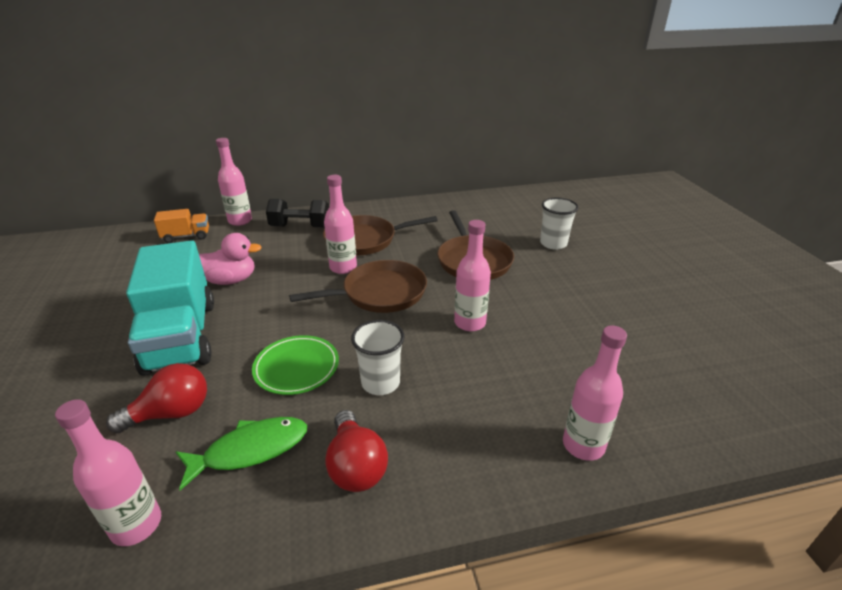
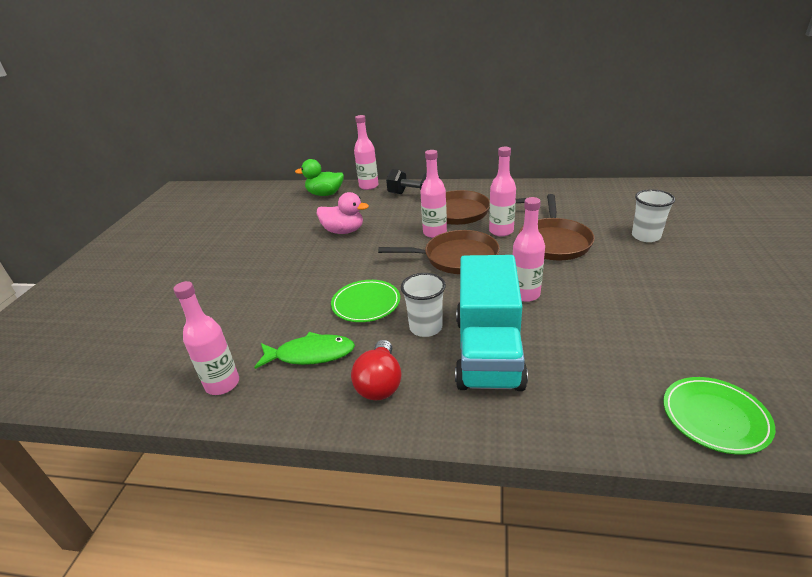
camera: 25 degrees right, 0 degrees up
red light bulb [106,363,207,433] -> none
turquoise truck [126,240,214,376] -> turquoise truck moved to [455,255,528,391]
orange truck [154,209,209,243] -> green duck [295,159,344,196]
pink bottle [563,326,627,461] -> pink bottle moved to [489,147,516,236]
none -> green plate [663,377,775,455]

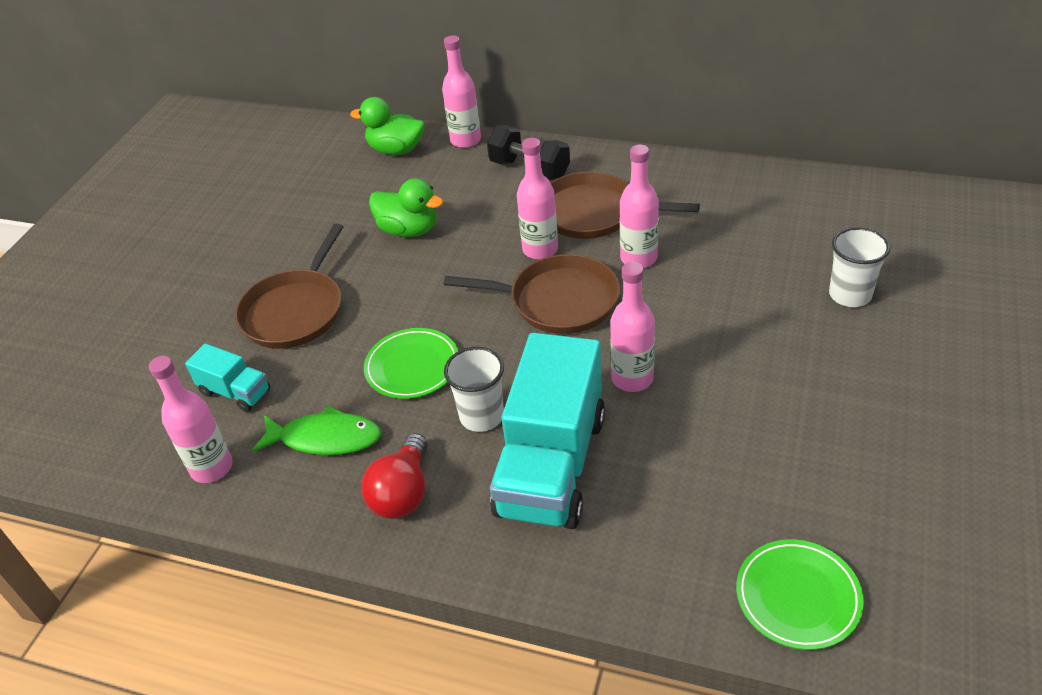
camera: 10 degrees right, 10 degrees up
pink duck [316,192,369,234] -> green duck [369,178,444,237]
brown pan [519,194,595,260] -> brown pan moved to [235,224,343,349]
none -> turquoise truck [185,343,270,412]

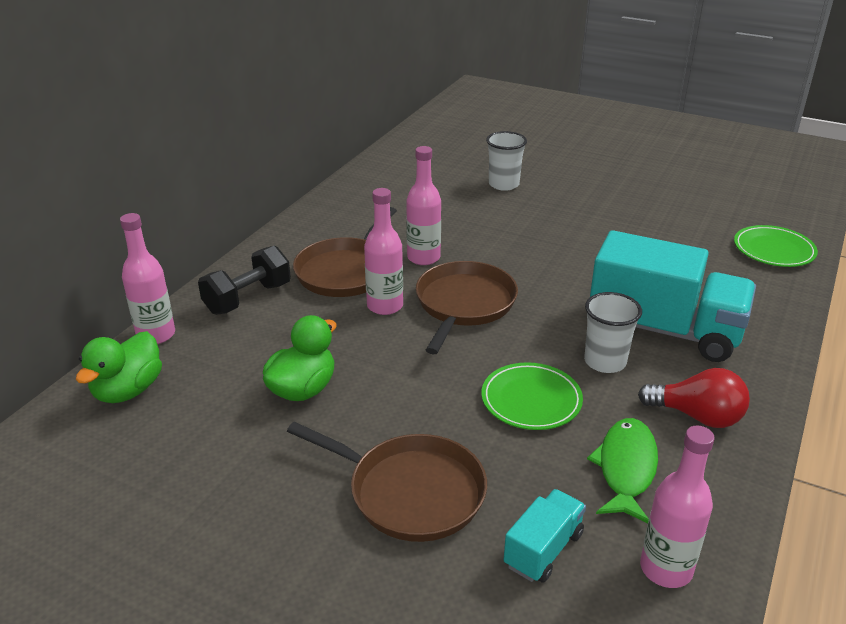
camera: 85 degrees left, 10 degrees down
pink bottle [610,262,655,392] -> none

